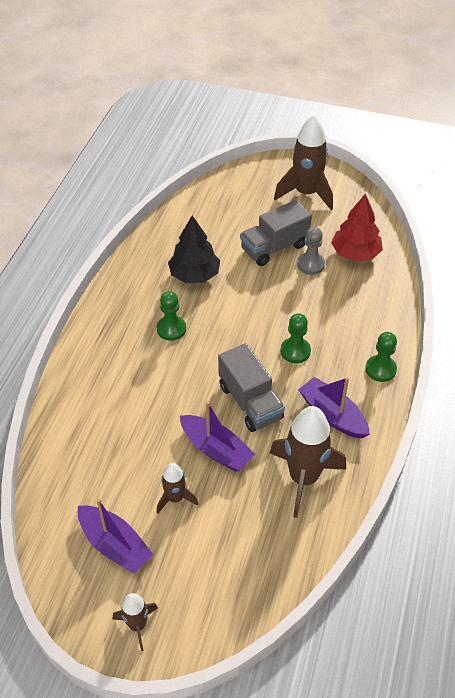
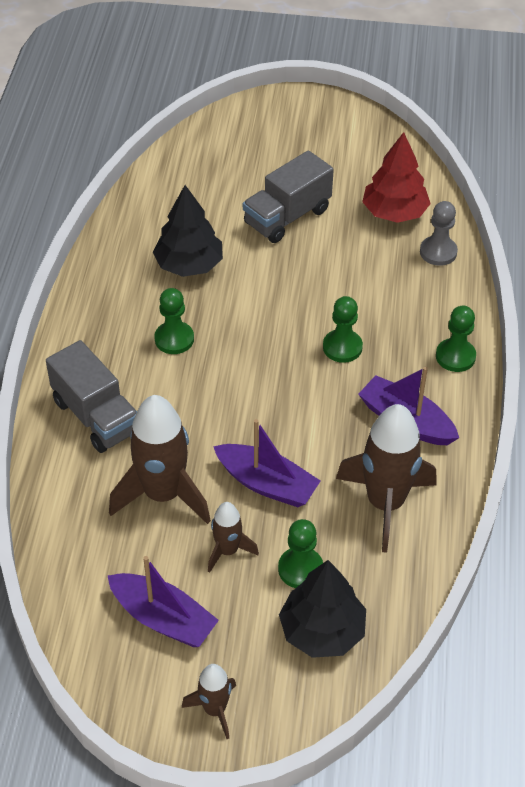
camera: 10 degrees left, 0 degrees up
grey truck [218,343,285,432] -> grey truck moved to [46,340,137,453]
brown rocket [274,115,333,210] -> brown rocket moved to [109,395,211,524]
grey pawn [297,227,325,275] -> grey pawn moved to [420,201,458,266]
none -> green pawn [278,519,323,588]
none -> black tree [279,560,366,658]

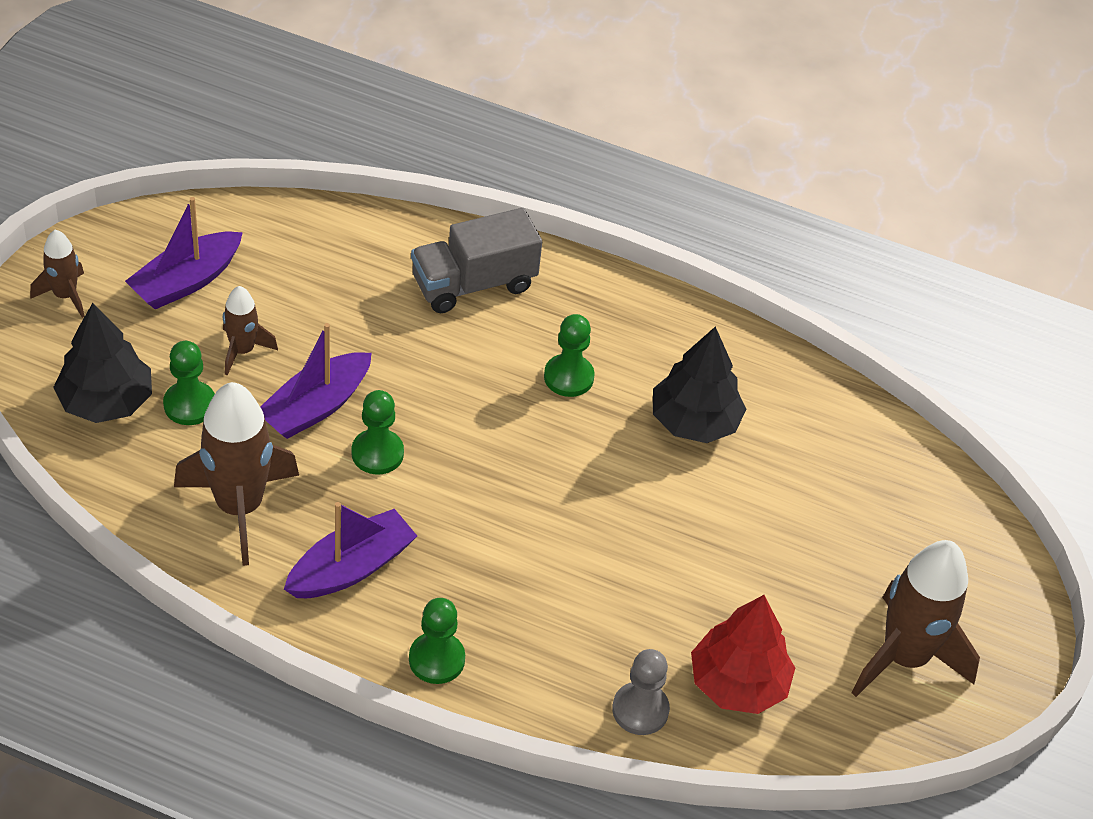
camera: 100 degrees right, 0 degrees up
brown rocket [109,395,211,524] -> brown rocket moved to [851,540,980,697]
grey truck [243,150,334,243] -> none
green pawn [323,296,363,363] -> green pawn moved to [352,390,404,474]

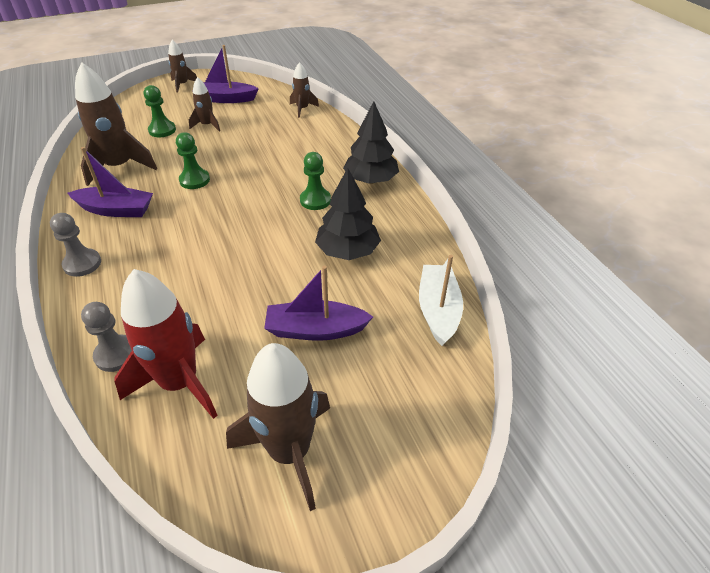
camera: 50 degrees right, 5 degrees down
black tree [53,303,152,423] -> black tree moved to [343,101,399,184]
purple boat [260,323,372,439] -> purple boat moved to [264,266,373,341]
green pawn [409,598,465,684] -> grey pawn [50,213,101,277]
grey truck [411,208,542,313] -> none
red tree [691,595,795,714] -> red rocket [114,269,218,419]
none -> brown rocket [290,62,319,118]
none -> white boat [419,255,463,346]

